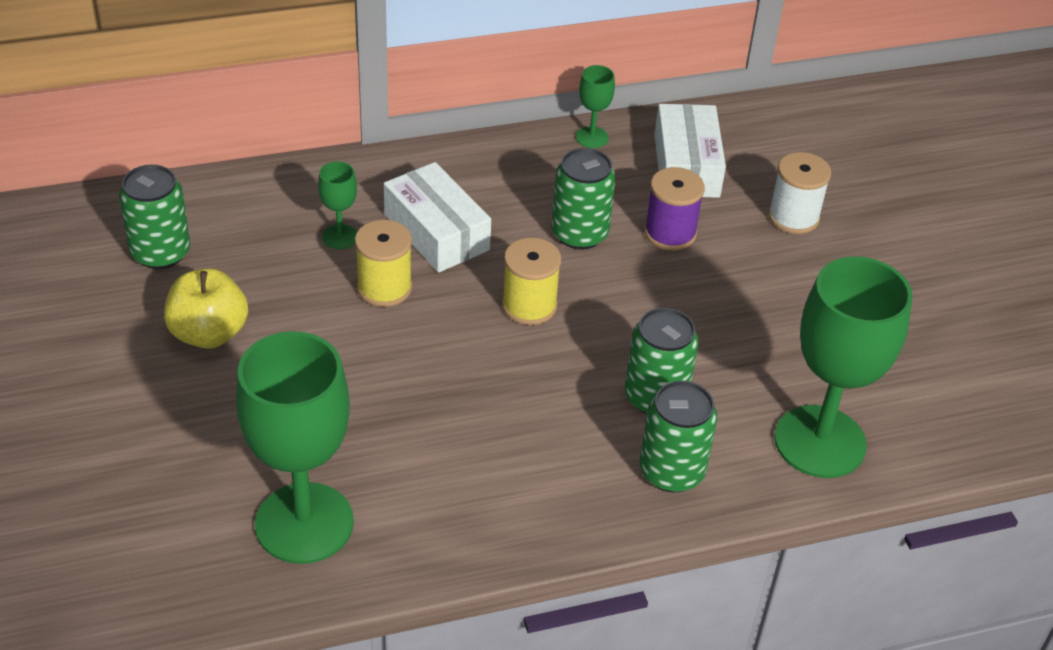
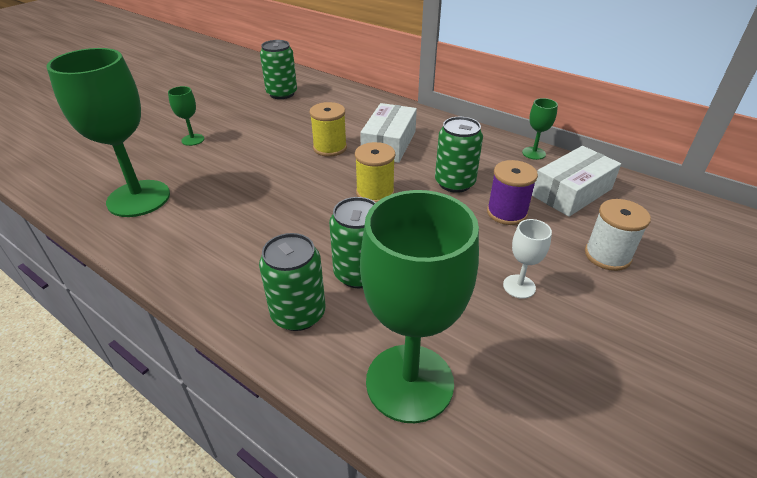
camera: 55 degrees right, 5 degrees down
yellow apple [164,268,248,349] -> none
green goblet [318,162,357,249] -> green goblet moved to [168,86,204,146]
none -> white goblet [503,219,552,299]

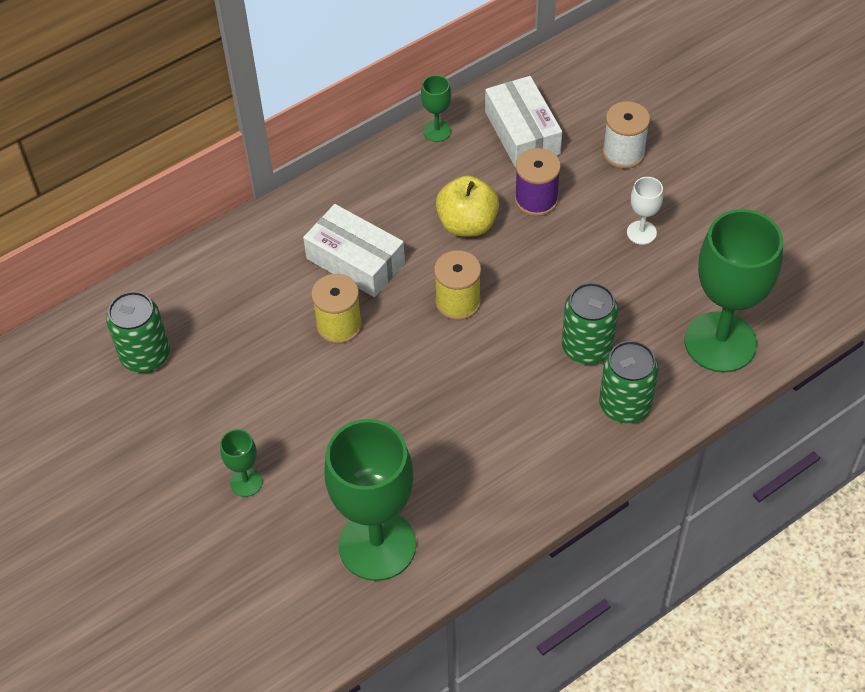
camera: 70 degrees left, 15 degrees up
green can [435,117,483,193] -> yellow apple [436,175,499,237]

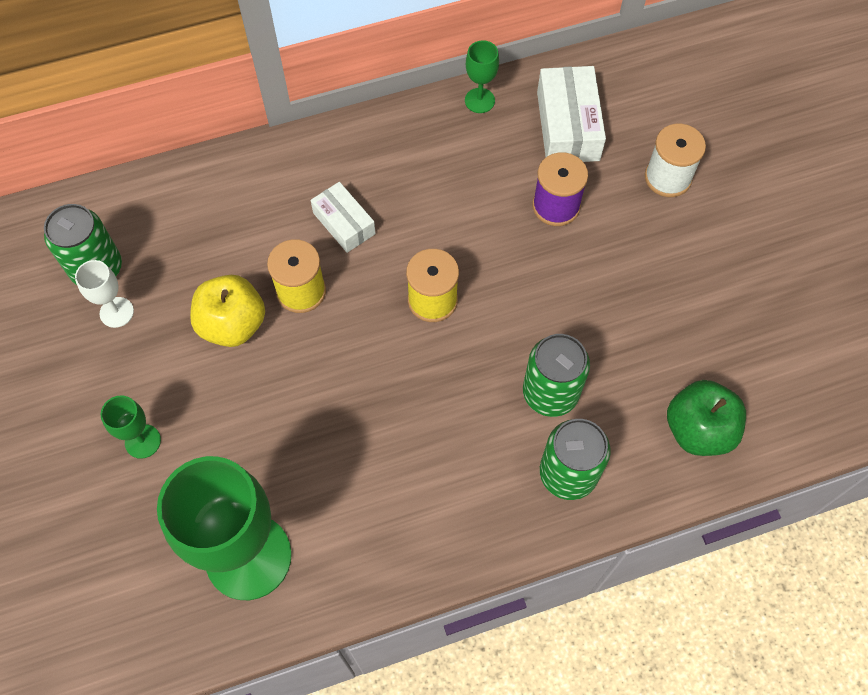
camera: 15 degrees right, 10 degrees up
white box [303,204,405,297] -> white box [310,182,376,253], size x0.64
yellow apple [436,175,499,237] -> yellow apple moved to [190,275,265,347]
white goblet [627,177,663,245] -> white goblet moved to [75,260,134,328]
green goblet [684,209,783,373] -> green apple [667,380,746,456]

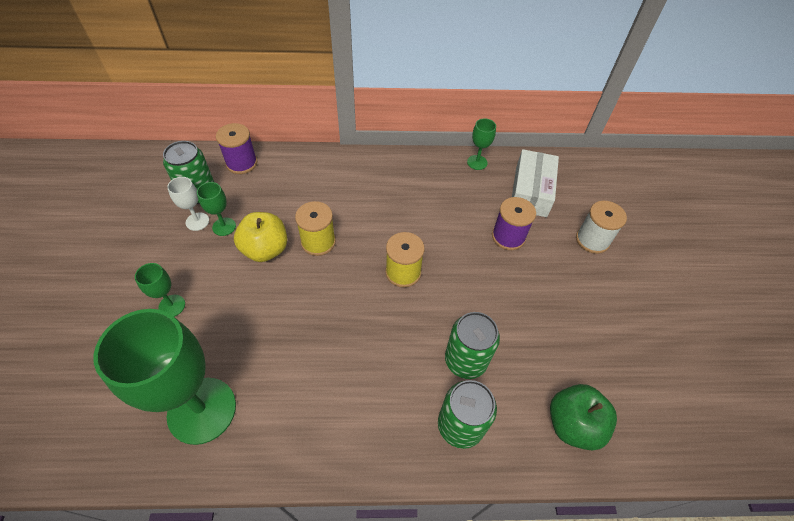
camera: 15 degrees right, 10 degrees down
white box [310,182,376,253] -> none
none -> green goblet [197,182,236,236]
none -> purple spool [216,123,257,174]

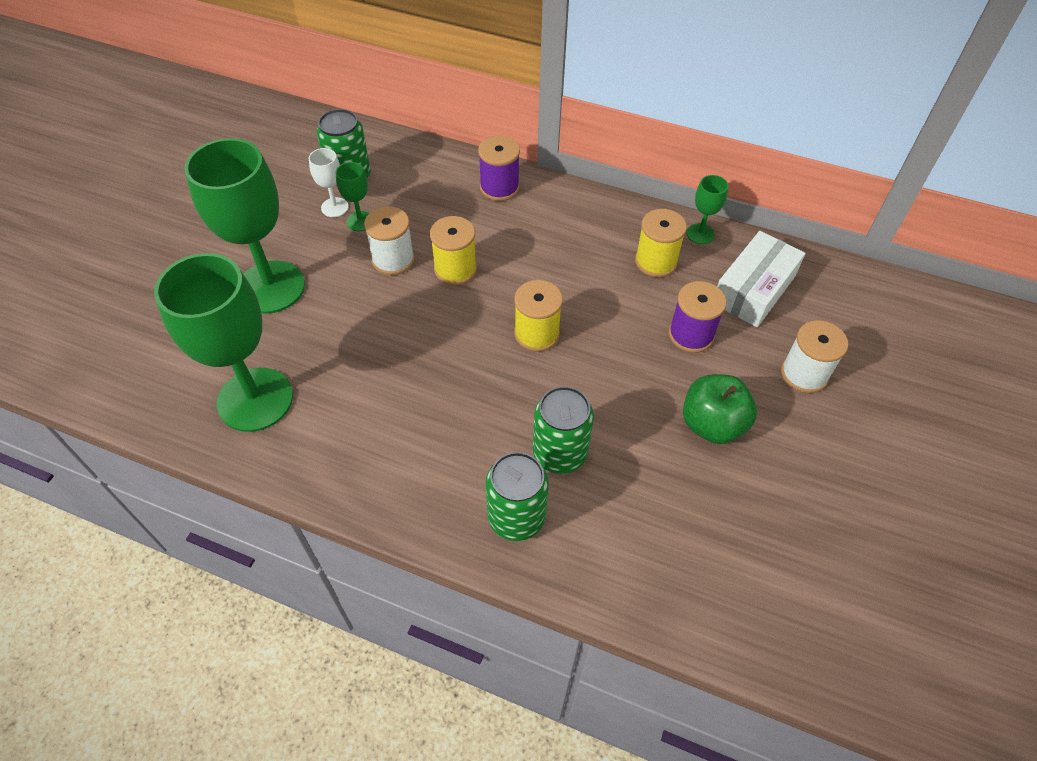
camera: 25 degrees right, 0 degrees up
green goblet [135,263,185,317] -> green goblet [184,138,305,314], size x2.29
purple spool [216,123,257,174] -> purple spool moved to [478,136,520,201]
yellow apple [234,212,287,262] -> white spool [364,206,415,275]
green apple [550,384,617,450] -> green apple moved to [683,374,757,444]
none -> yellow spool [635,209,687,277]

